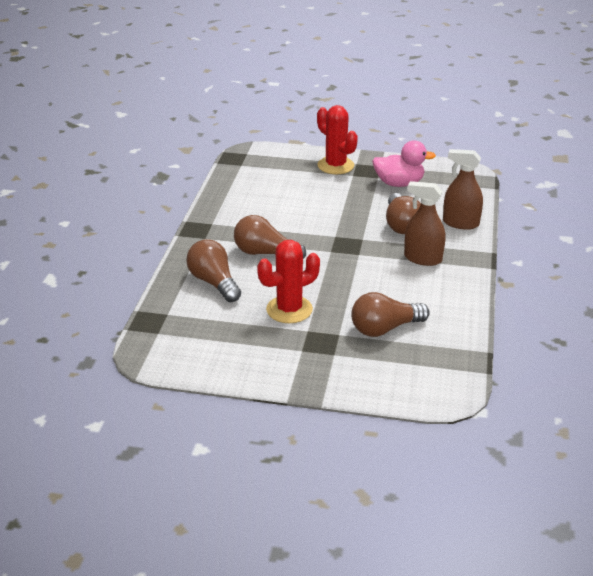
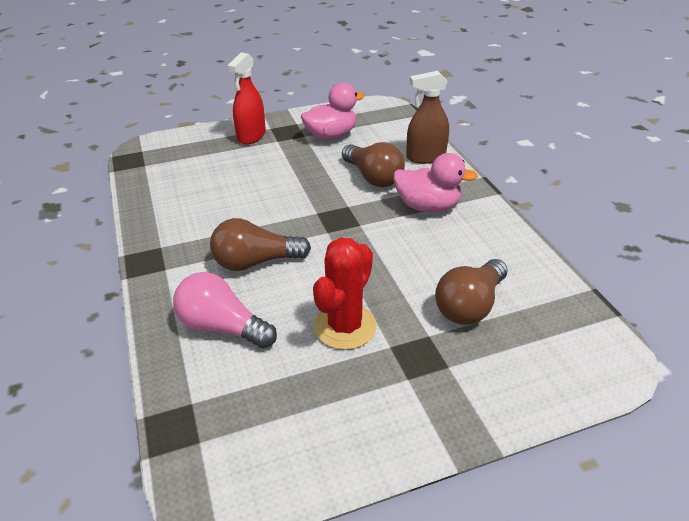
camera: 30 degrees left, 5 degrees up
brown light bulb [186,239,241,302] -> pink light bulb [173,272,277,349]
red cactus [317,105,358,174] -> red spray bottle [227,52,266,145]
brown spray bottle [404,181,445,266] -> pink duck [393,153,478,212]

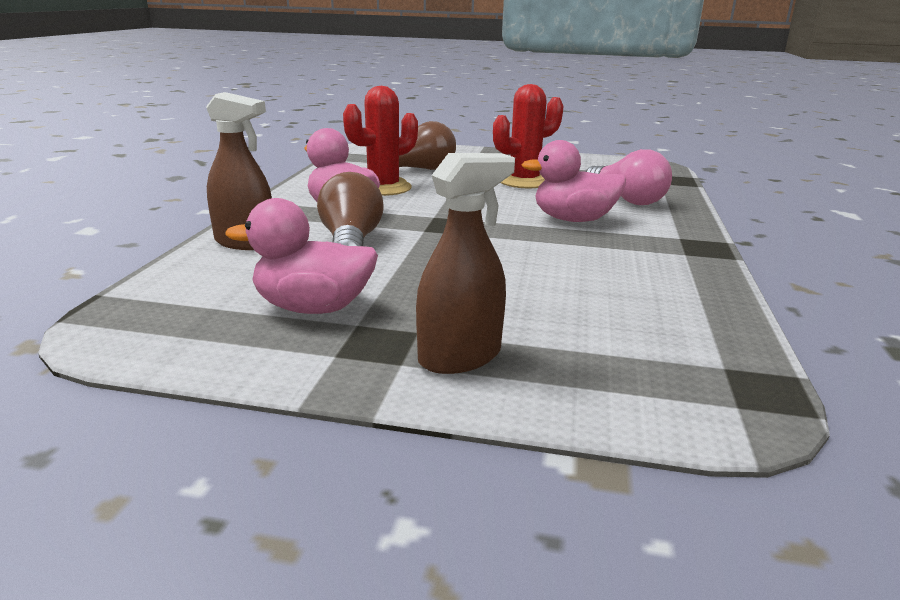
camera: 150 degrees left, 15 degrees down
brown light bulb [210,218,311,271] -> pink duck [522,140,626,222]
red spray bottle [227,52,266,145] -> brown spray bottle [416,153,515,374]
none -> red cactus [343,86,418,196]

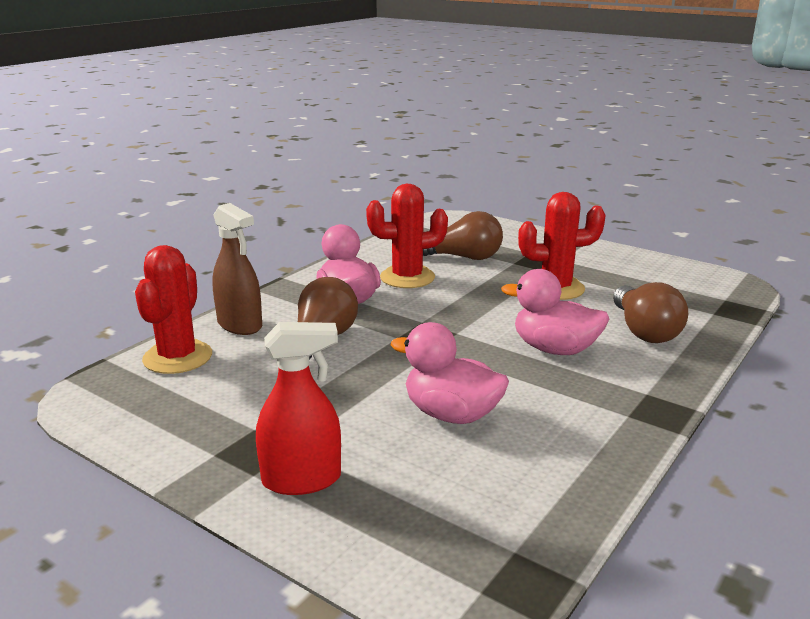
camera: 25 degrees right, 0 degrees up
pink duck [225,198,378,314] -> pink duck moved to [390,322,509,424]
brown spray bottle [416,153,515,374] -> red spray bottle [256,322,341,495]
pink light bulb [586,149,672,205] -> brown light bulb [613,282,688,343]
none -> red cactus [135,245,212,374]

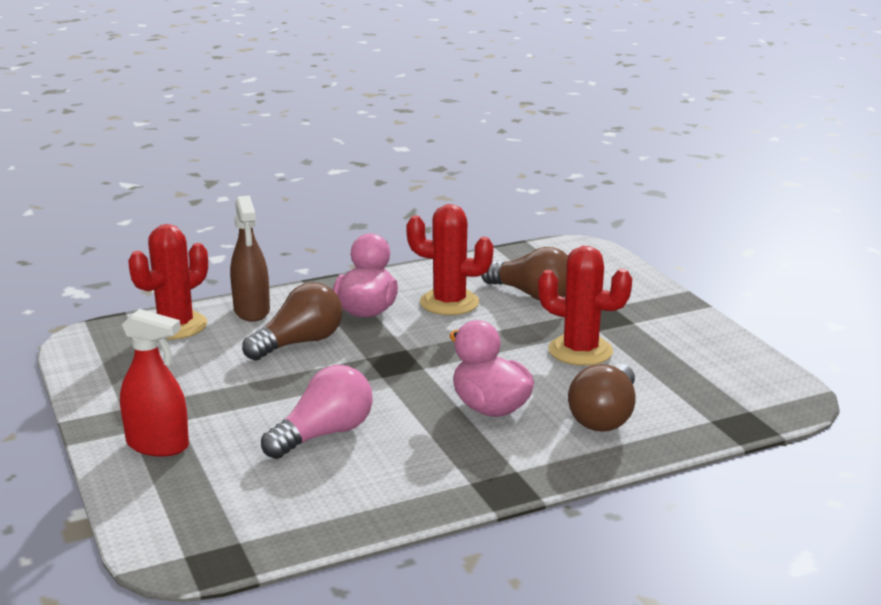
camera: 30 degrees right, 0 degrees up
pink duck [390,322,509,424] -> pink light bulb [261,365,373,459]

